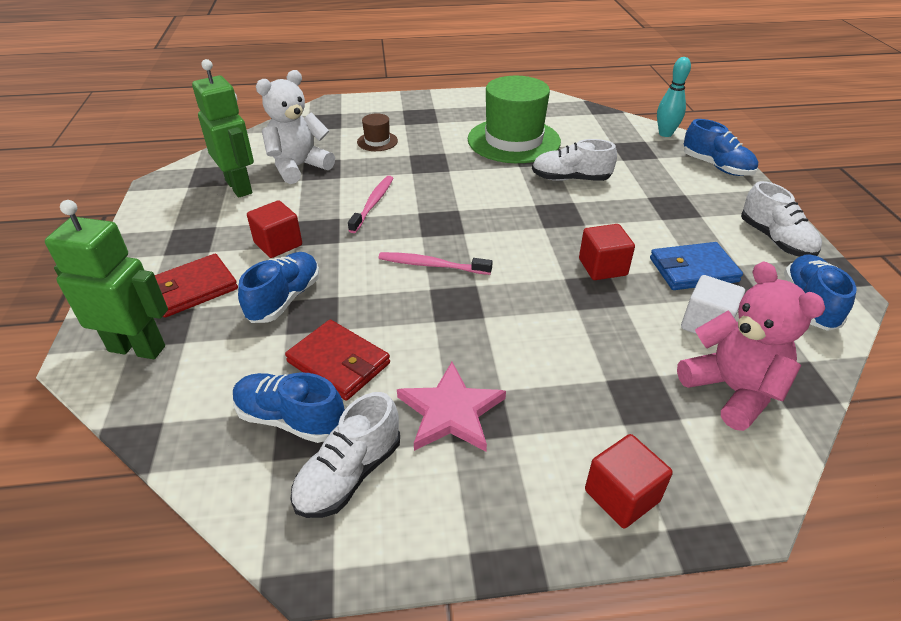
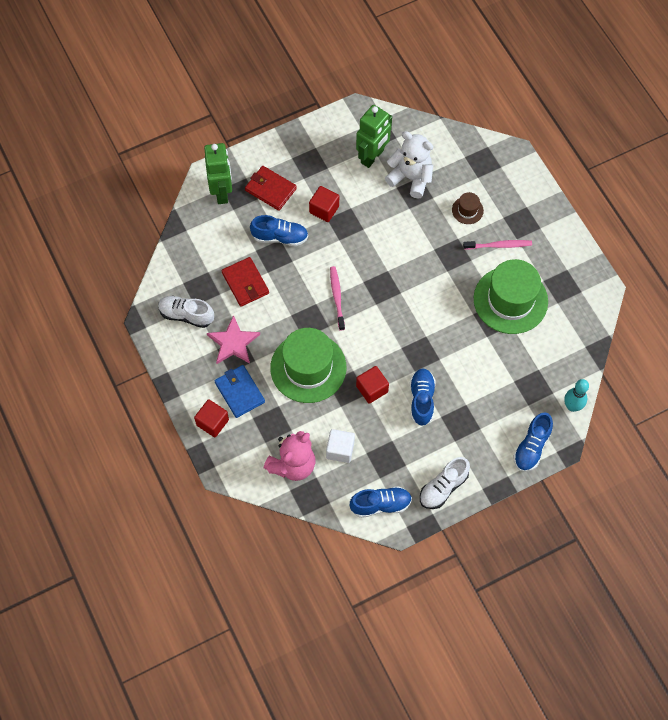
camera: 70 degrees right, 25 degrees up
blue shoe [233,372,345,443] -> blue shoe moved to [410,369,435,426]
red wallet [285,320,390,400] -> red wallet turned 45 degrees counterclockwise [222,257,269,307]
pink toothbrush [348,176,393,233] -> pink toothbrush moved to [463,240,532,249]
white shoe [532,139,617,181] -> none
blue wallet [650,242,743,290] -> blue wallet moved to [214,365,265,418]
none -> green hat [270,328,346,403]

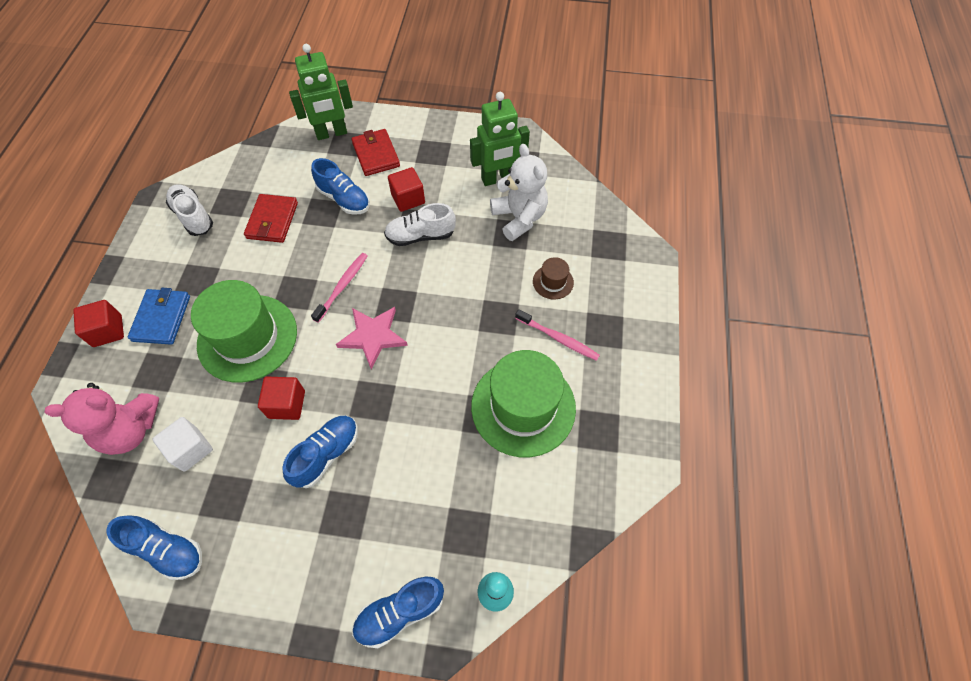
camera: 35 degrees right, 5 degrees down
green robot [204,143,232,204] -> green robot turned 45 degrees clockwise [289,44,353,140]
pink star [207,315,260,364] -> pink star moved to [336,307,408,369]
white shoe [420,457,470,509] -> white shoe moved to [384,203,456,246]

